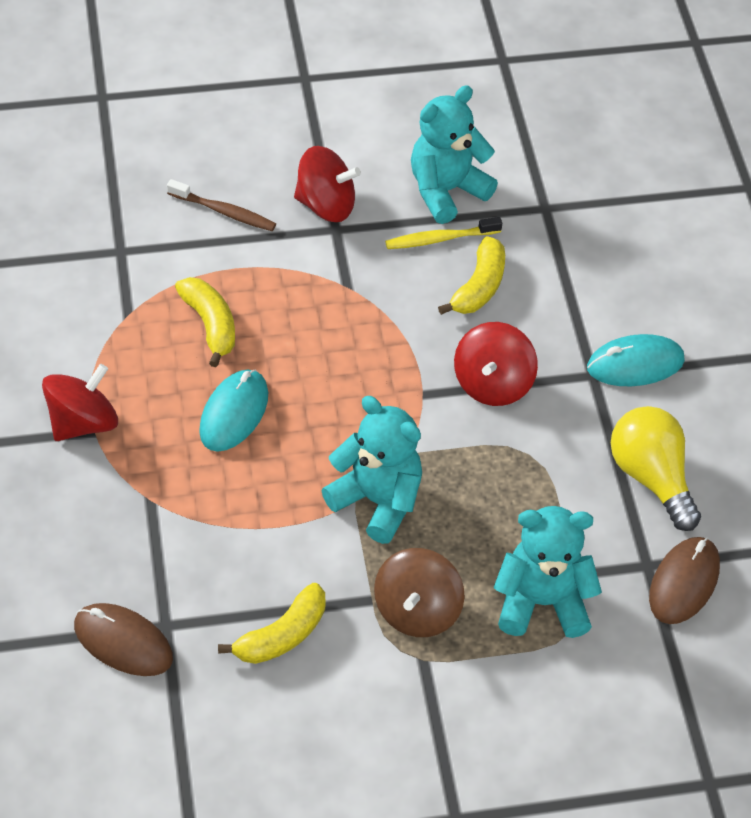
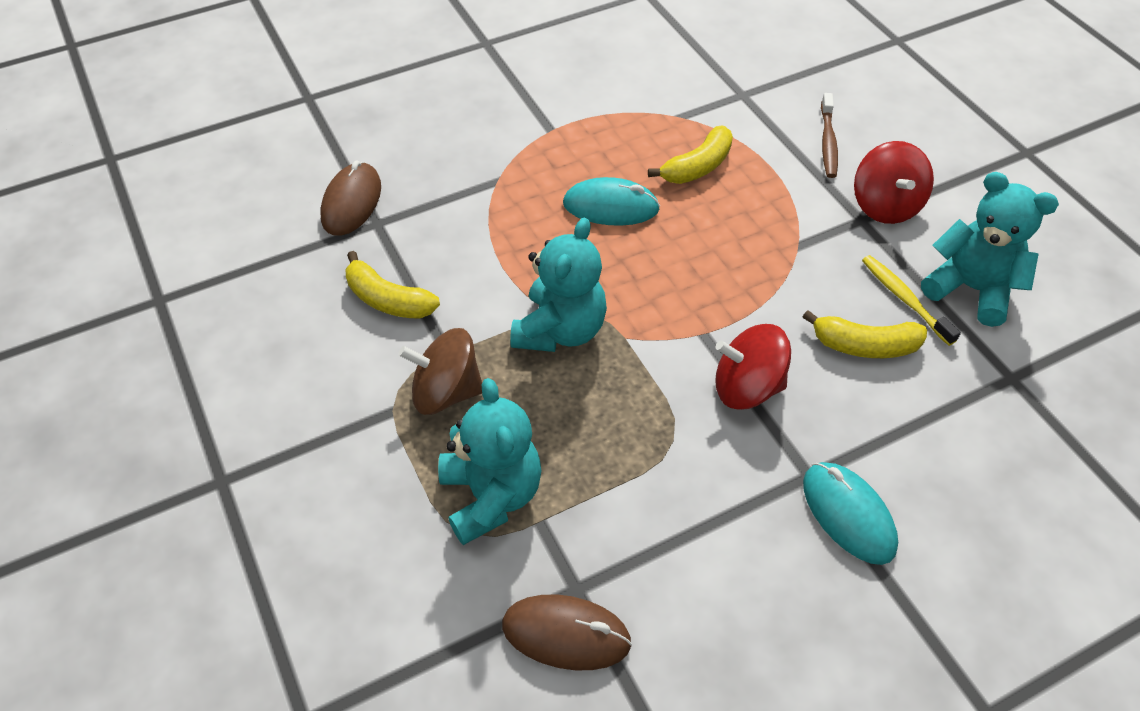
camera: 75 degrees right, 0 degrees up
red spinning top [42,364,118,441] -> none
yellow light bulb [611,406,701,531] -> none

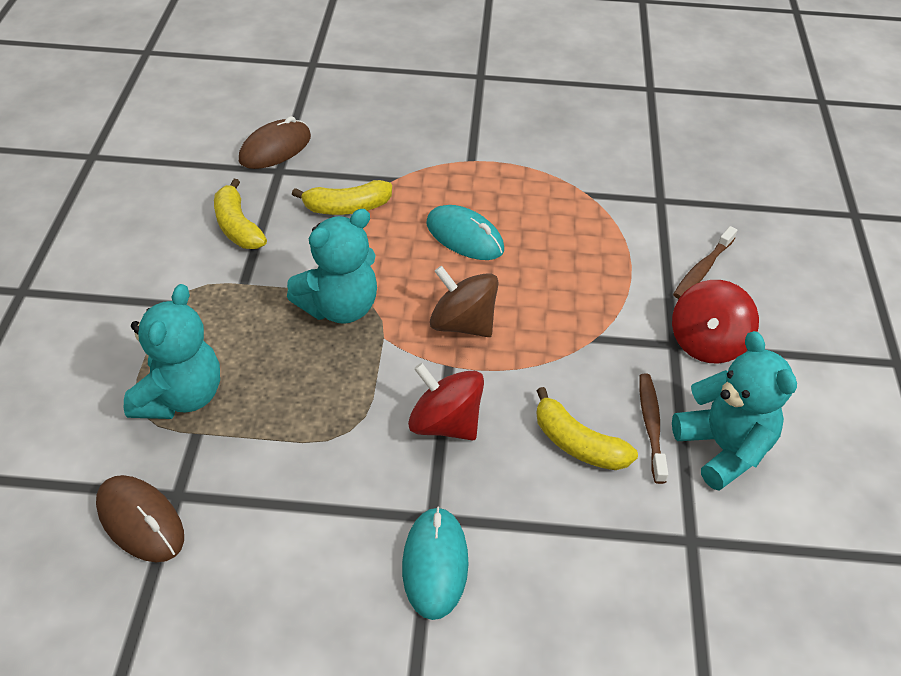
camera: 30 degrees right, 5 degrees down
brown spinning top [398,328,482,415] -> brown spinning top moved to [430,266,499,337]
yellow banana [648,126,733,184] -> yellow banana moved to [292,180,392,215]
yellow toothbrush [862,255,961,346] -> brown toothbrush [639,374,668,484]

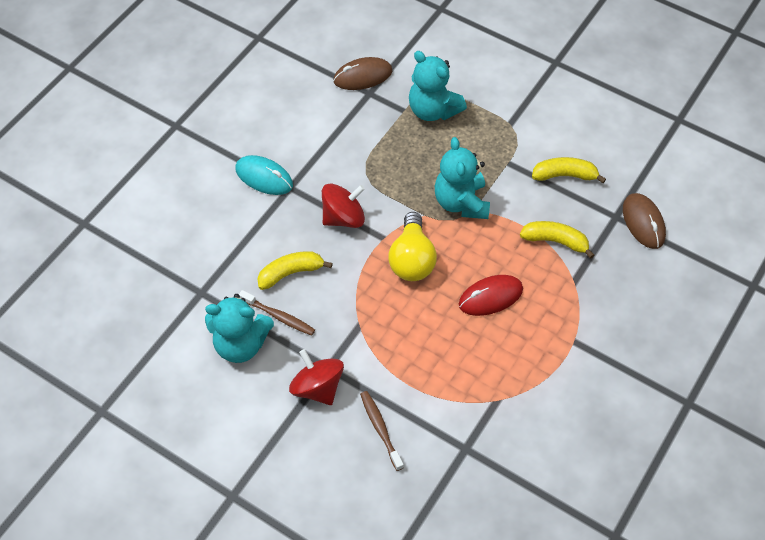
camera: 120 degrees right, 10 degrees up
yellow banana [292,180,392,215] -> yellow banana turned 90 degrees clockwise [520,221,594,259]
turquoise mouse [426,205,504,260] -> red mouse [459,275,523,316]
brown spinning top [430,266,499,337] -> yellow light bulb [388,212,437,281]

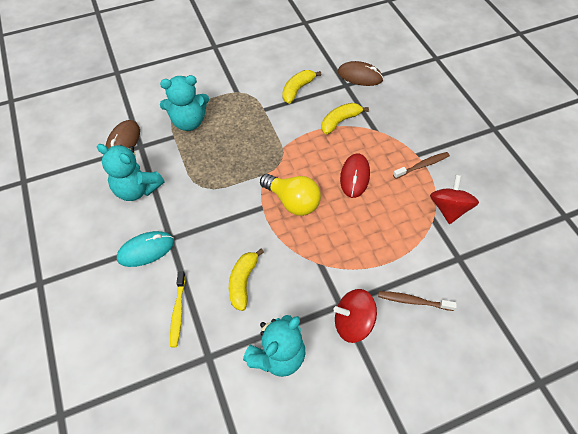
camera: 55 degrees left, 0 degrees up
brown toothbrush [239,290,315,336] -> brown toothbrush moved to [393,152,450,179]
red spinning top [322,183,365,228] -> red spinning top moved to [430,175,479,224]
turquoise teddy bear [435,137,490,219] -> turquoise teddy bear moved to [97,144,165,201]
none -> yellow toothbrush [170,271,185,347]

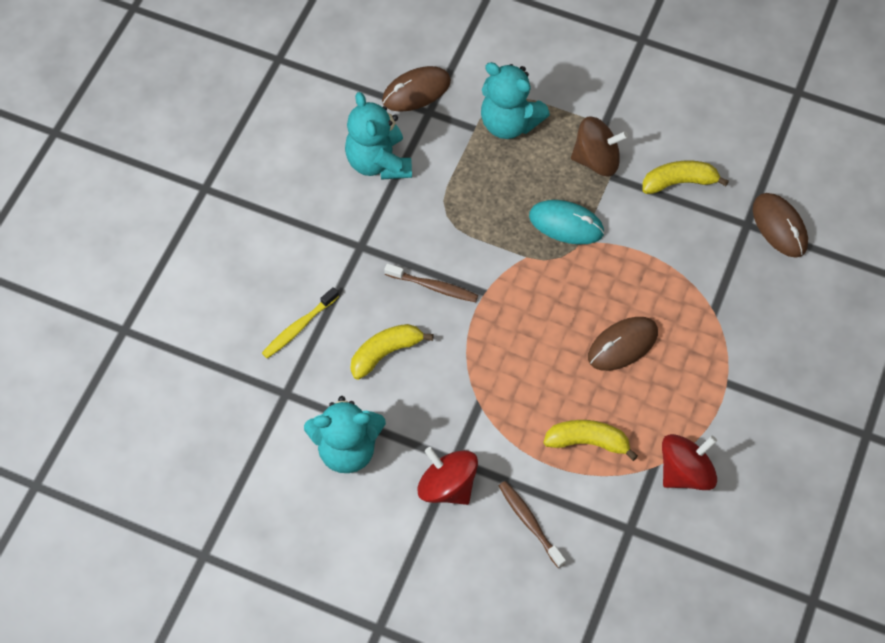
camera: 45 degrees right, 5 degrees up
turquoise mouse [117,231,174,267] -> turquoise mouse moved to [529,200,604,245]
yellow light bulb [260,174,321,216] -> none
yellow banana [321,103,369,134] -> yellow banana moved to [543,420,638,461]
red mouse [340,153,370,198] -> brown mouse [588,317,658,371]
brown toothbrush [393,152,450,179] -> brown toothbrush moved to [384,264,478,302]
none -> brown spinning top [571,116,628,176]

